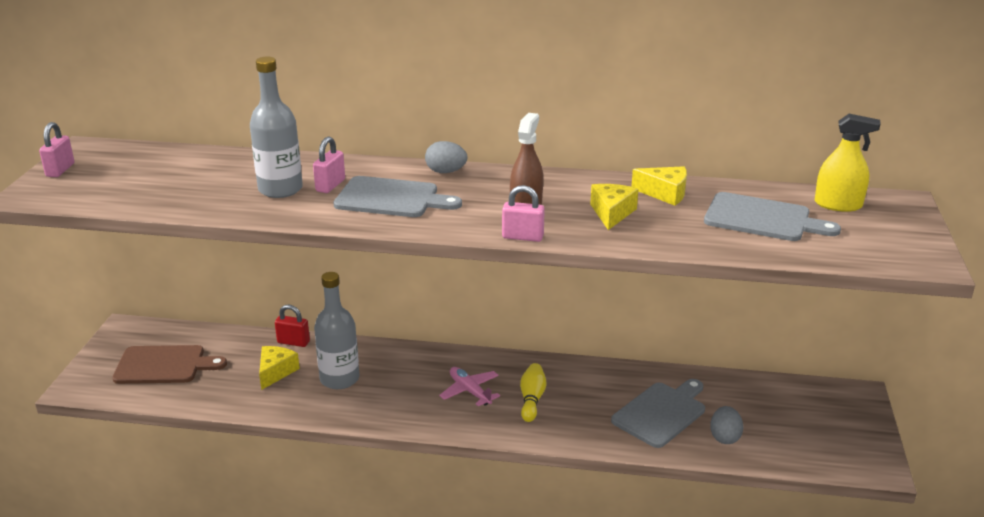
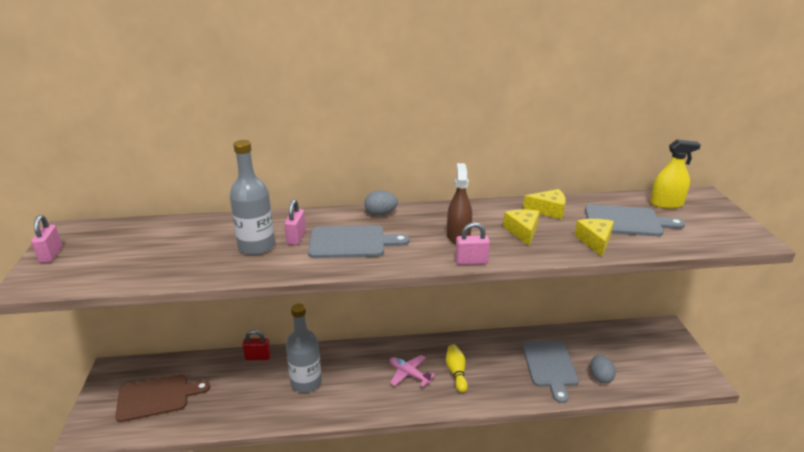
camera: 15 degrees left, 0 degrees up
yellow cheese [259,346,300,390] -> yellow cheese moved to [574,219,614,257]
grey cutting board [611,379,705,448] -> grey cutting board turned 150 degrees clockwise [522,341,579,403]

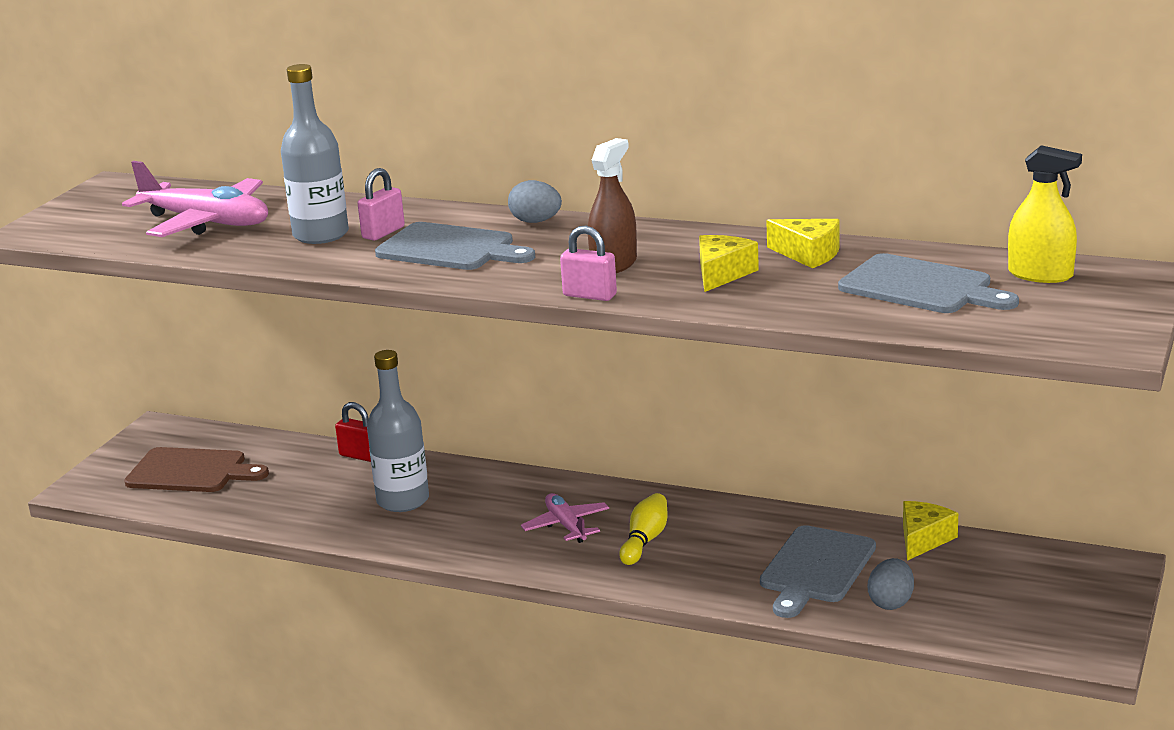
camera: 30 degrees right, 5 degrees down
pink padlock [31,215,62,263] -> none
yellow cheese [574,219,614,257] -> yellow cheese moved to [903,501,958,561]
none -> pink plane [122,161,268,237]

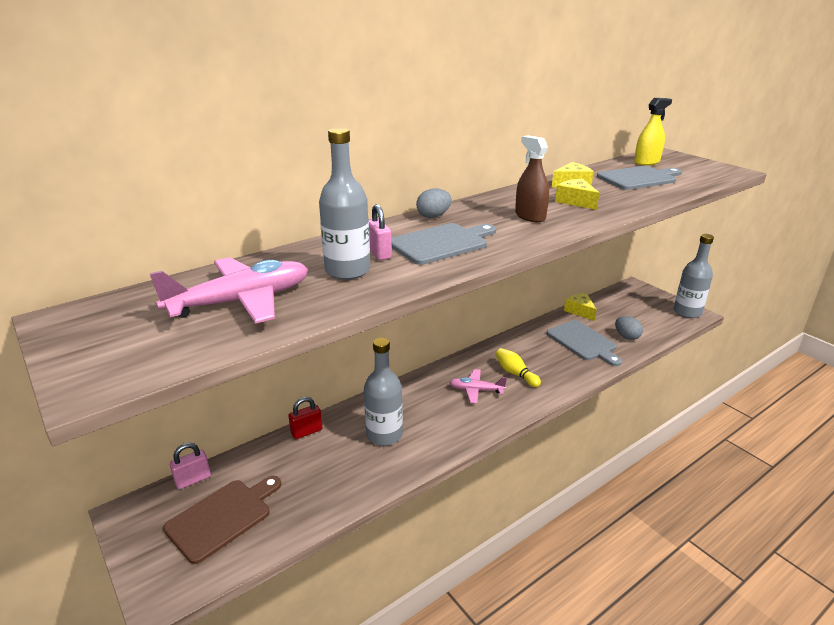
camera: 60 degrees left, 5 degrees up
pink padlock [560,226,617,301] -> pink padlock moved to [170,443,211,489]
none -> grey bottle [674,234,714,318]

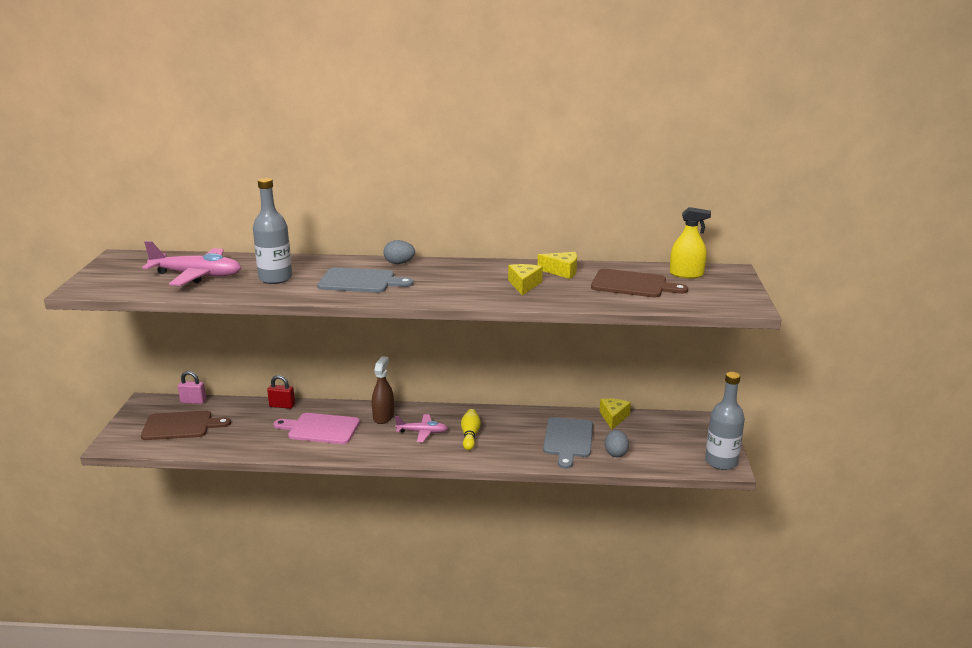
camera: 40 degrees right, 5 degrees down
grey bottle [364,338,403,446] -> pink cutting board [273,413,360,444]
pink padlock [369,204,392,260] -> none
pink plane [449,369,507,404] -> pink plane turned 135 degrees clockwise [395,414,448,442]
brown spray bottle [515,135,549,222] -> brown spray bottle moved to [372,356,394,424]
grey cutting board [597,166,682,190] -> brown cutting board [591,269,688,298]

